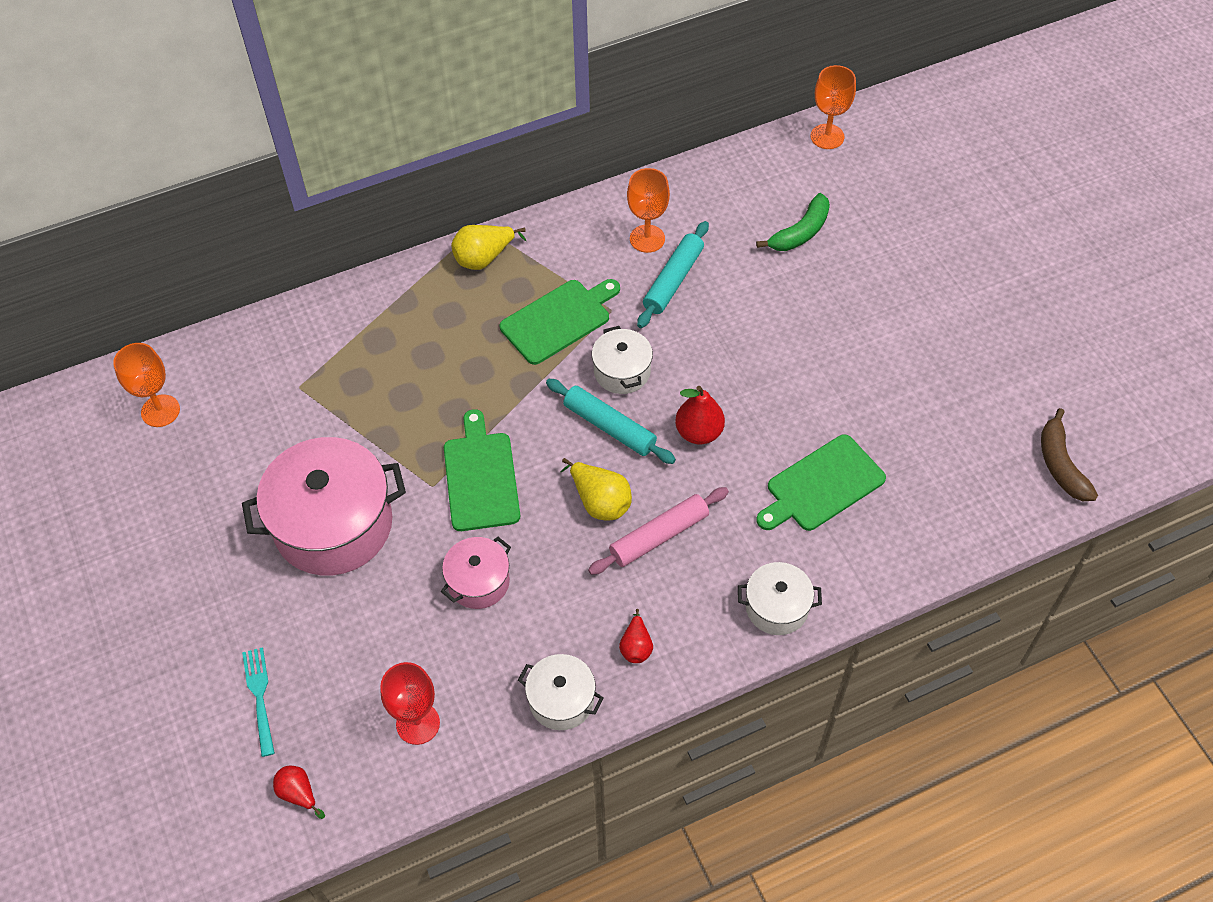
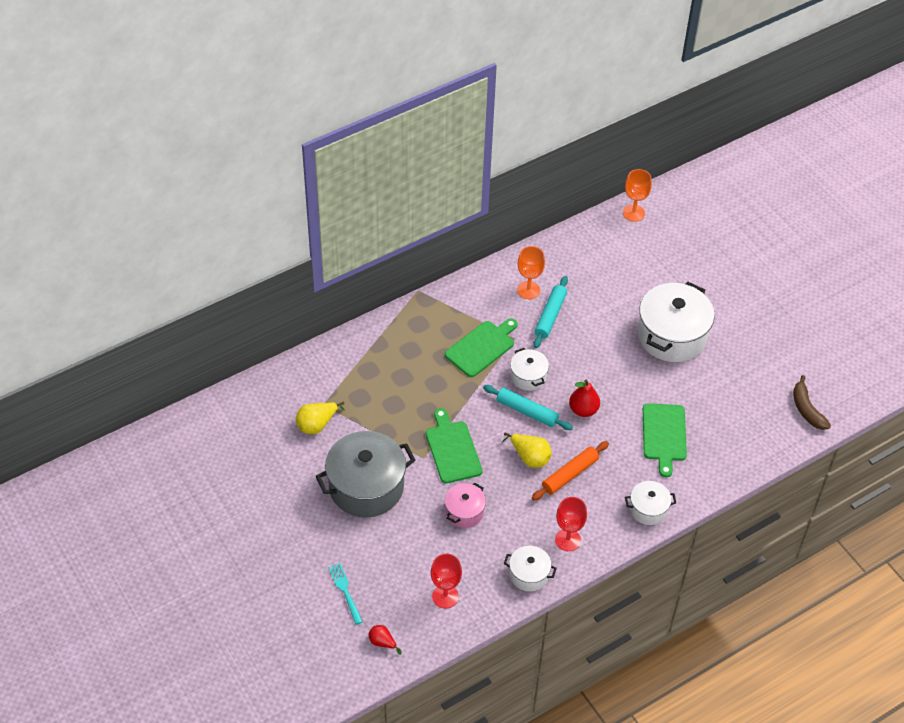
camera: 10 degrees left, 5 degrees down
orange goblet [113,343,180,427] -> none
pink pot [242,437,406,576] -> grey pot [316,431,416,518]
yellow pear [451,225,526,270] -> yellow pear moved to [295,402,345,434]
pink rolling pin [588,487,729,575] -> orange rolling pin [532,441,609,500]
red pear [619,609,653,663] -> red goblet [555,497,587,551]
green banana [756,193,830,251] -> none
green cutting board [756,435,886,531] -> green cutting board turned 45 degrees counterclockwise [643,403,687,477]
none -> white pot [638,281,715,362]

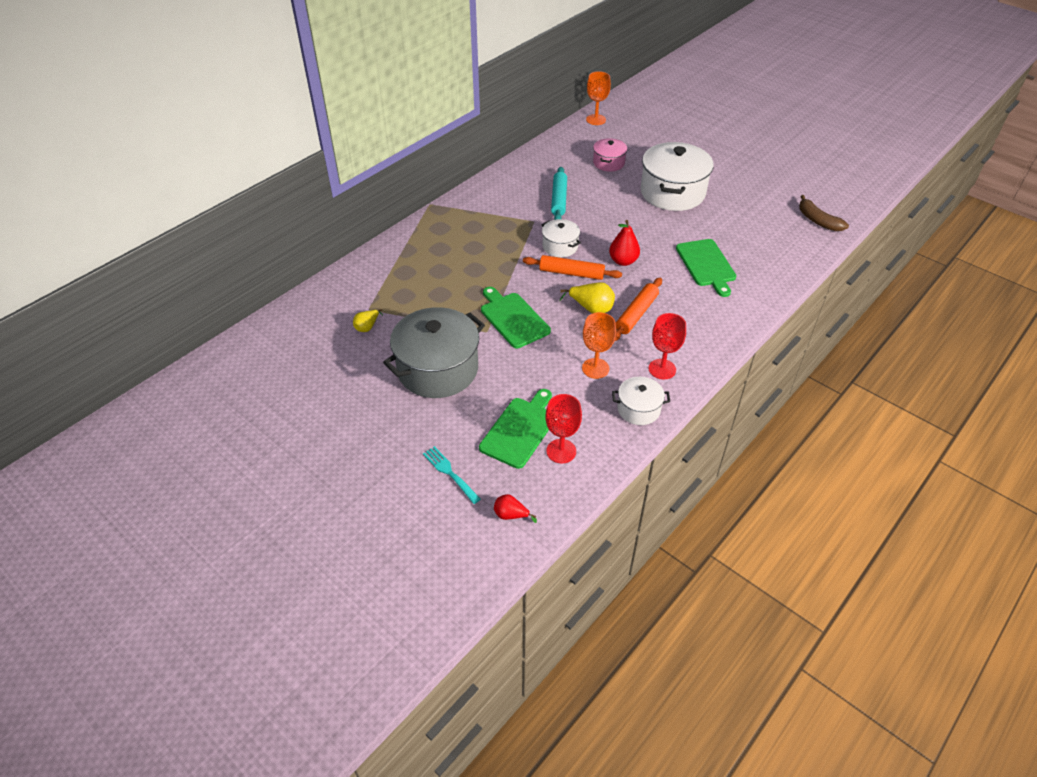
camera: 15 degrees left, 5 degrees down
yellow pear [295,402,345,434] -> yellow pear [353,309,383,332], size x0.63
green cutting board [445,318,518,377] -> green cutting board moved to [479,389,552,469]
pink pot [445,482,486,528] -> pink pot moved to [593,138,627,172]
turquoise rolling pin [483,385,573,430] -> orange rolling pin [523,255,622,280]
orange goblet [517,246,545,299] -> orange goblet moved to [582,312,616,379]
white pot [625,481,676,525] -> none

